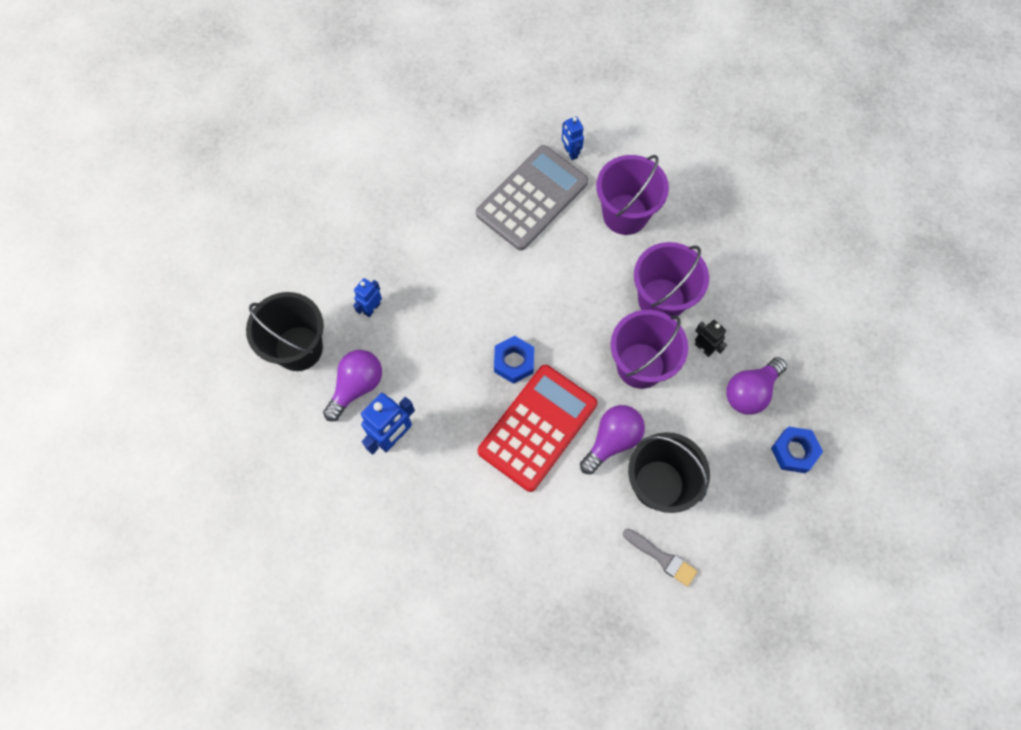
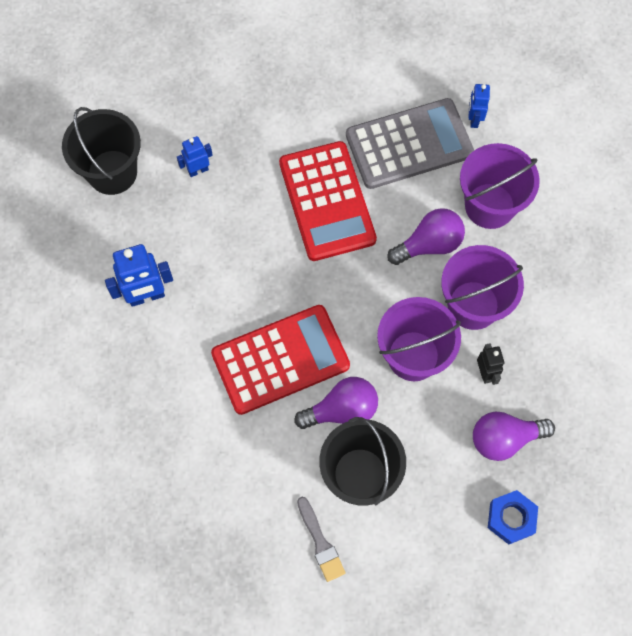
camera: 30 degrees right, 0 degrees up
purple light bulb [323,350,382,422] -> purple light bulb moved to [387,208,465,265]
blue nut [494,336,534,384] -> none
none -> red calculator [279,141,377,261]

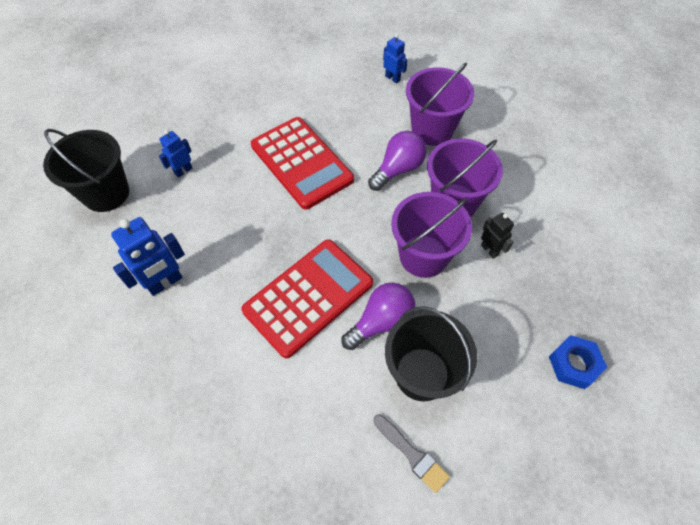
camera: 20 degrees left, 10 degrees down
grey calculator [346,98,474,189] -> none
blue robot [469,84,490,128] -> blue robot turned 150 degrees clockwise [383,34,408,84]
purple light bulb [473,412,555,461] -> none

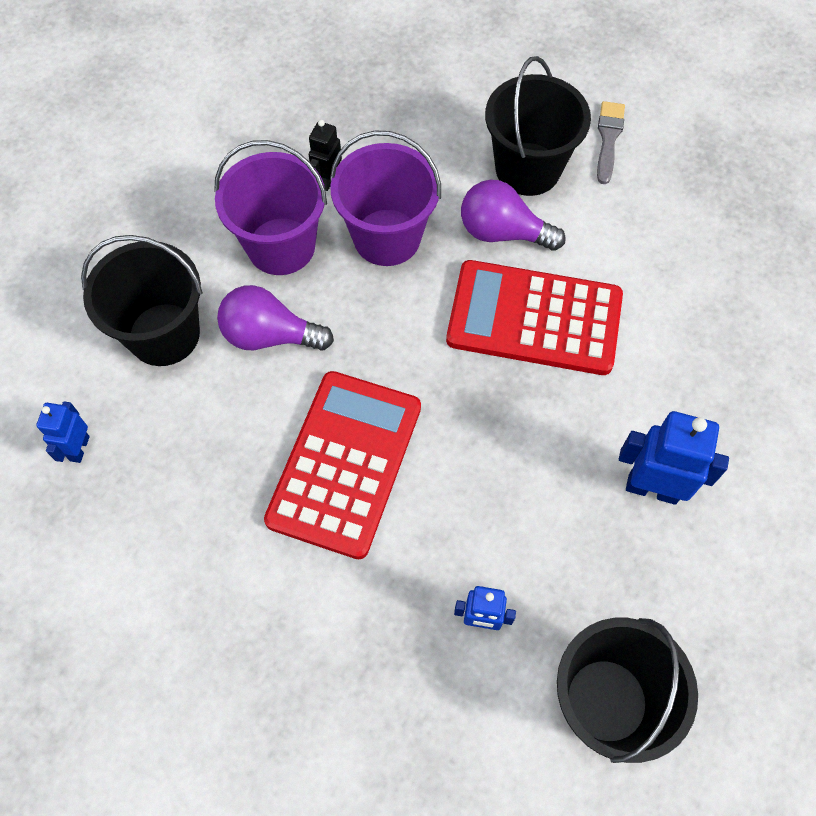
camera: 125 degrees left, 5 degrees up
purple bucket [406,63,474,146] -> black bucket [81,235,203,366]
blue nut [549,335,607,389] -> none

